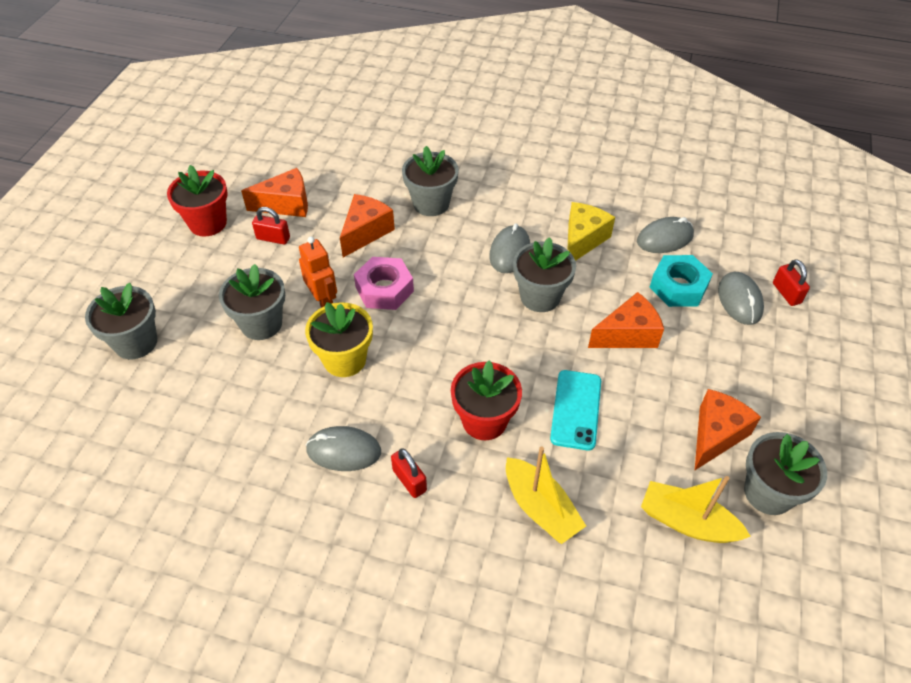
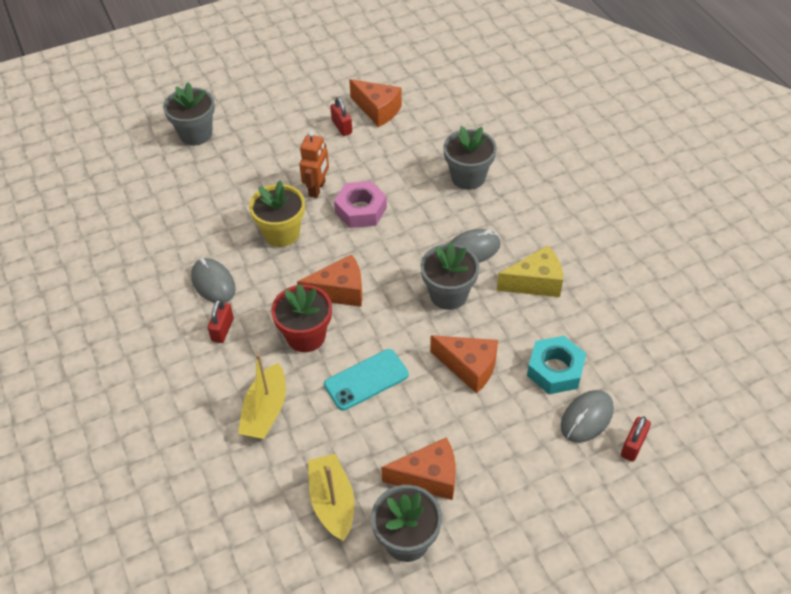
camera: 50 degrees right, 0 degrees up
red flower pot [167,165,228,237] -> none
grey flower pot [219,264,285,340] -> none
orange cheese [340,194,395,257] -> orange cheese moved to [297,254,362,307]
grey mouse [637,217,694,253] -> none

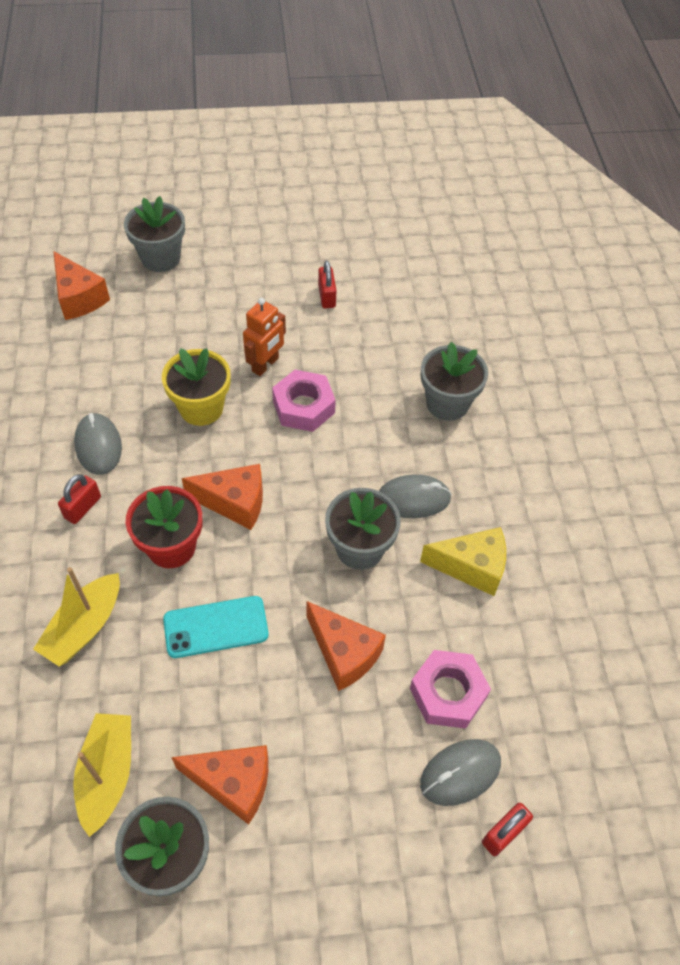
camera: 15 degrees right, 5 degrees up
orange cheese [349,79,402,127] -> orange cheese moved to [53,251,110,320]
turquoise nut [527,336,586,394] -> pink nut [410,650,491,729]

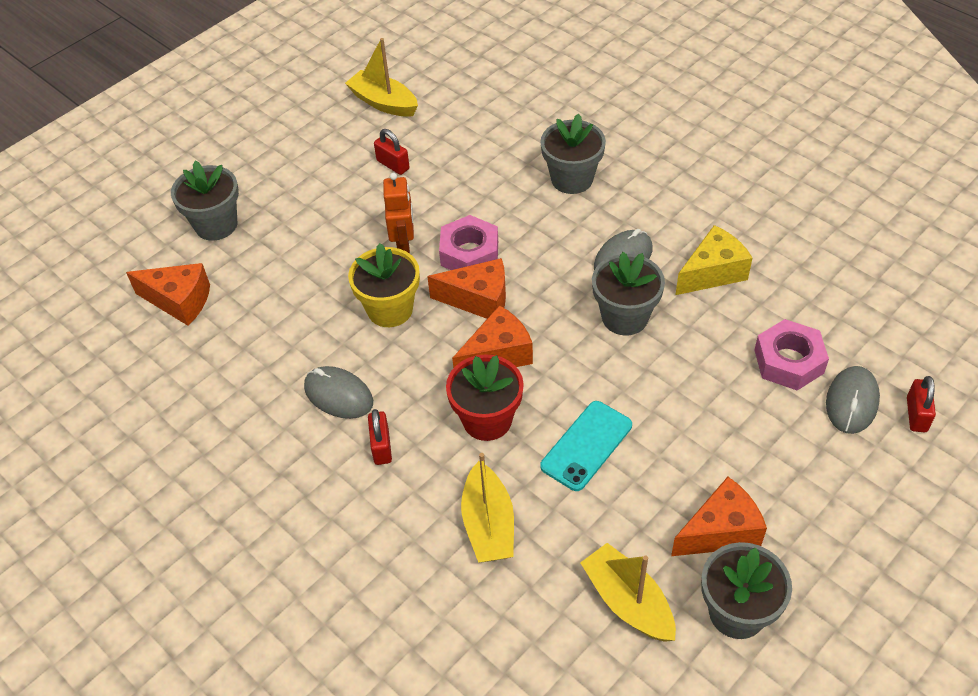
camera: 35 degrees left, 5 degrees down
orange cheese [306,601,386,691] -> orange cheese moved to [427,258,506,319]
none -> yellow boat [345,38,418,117]

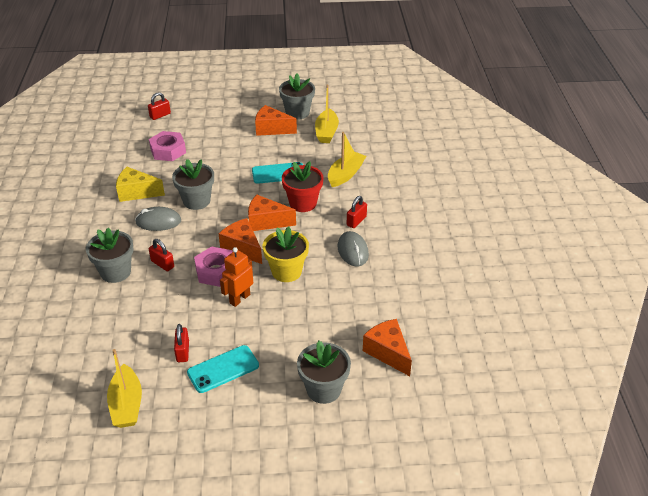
camera: 140 degrees left, 10 degrees down
grey mouse [826,366,880,434] -> none
none -> red padlock [149,239,174,271]
none -> turquoise phone [187,345,259,393]

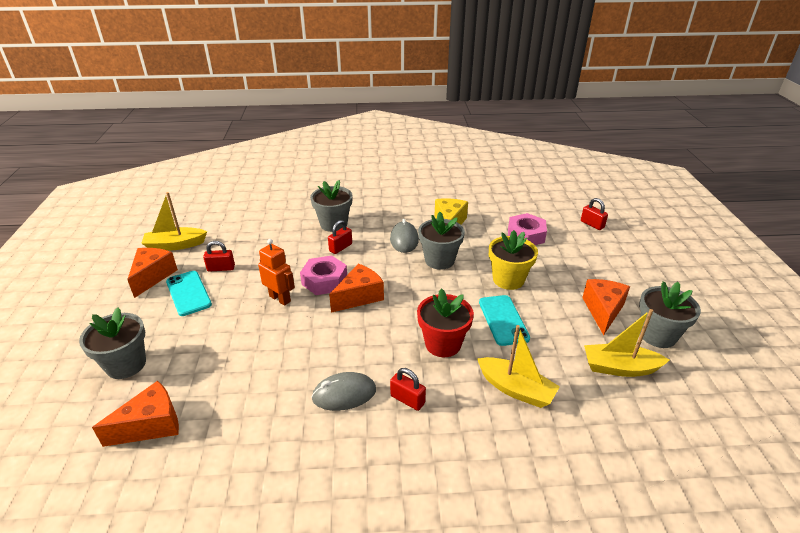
camera: 90 degrees right, 5 degrees down
orange cheese [248,195,296,231] -> orange cheese moved to [127,248,178,298]
yellow flower pot [263,226,309,282] -> yellow flower pot moved to [489,230,538,290]

